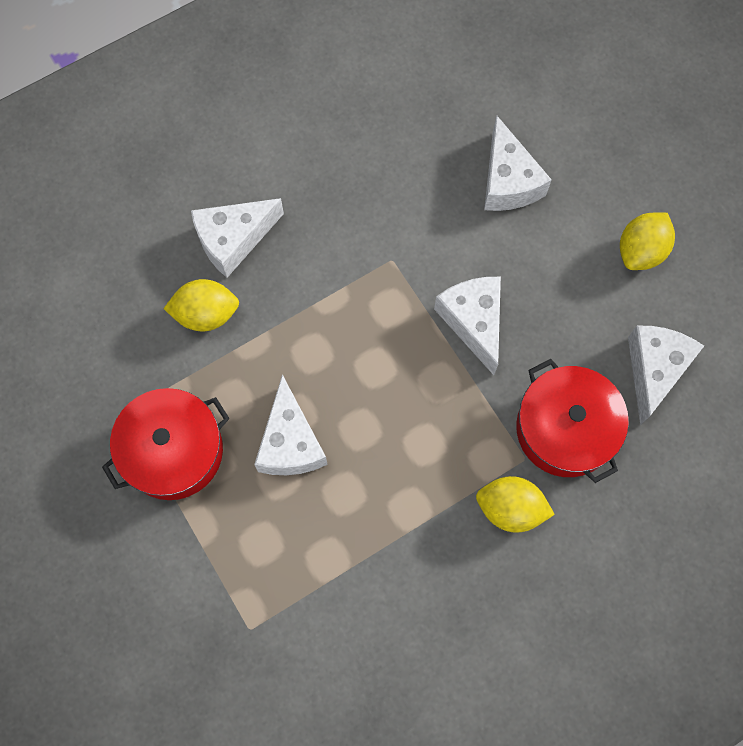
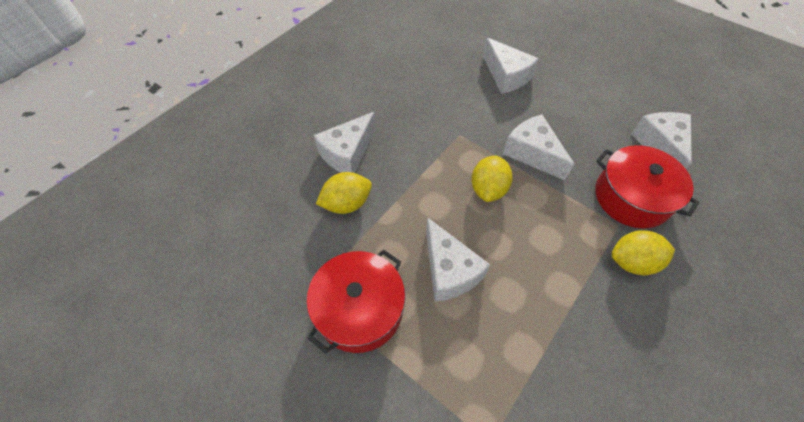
camera: 20 degrees left, 15 degrees down
yellow lemon [620,212,675,270] -> yellow lemon moved to [471,156,513,202]

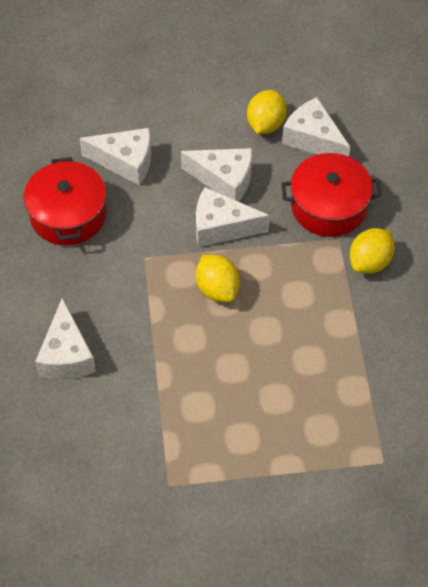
camera: 45 degrees left, 0 degrees up
red pot [307,249,405,354] -> red pot moved to [24,157,106,245]
yellow lemon [316,172,372,214] -> yellow lemon moved to [247,90,287,134]
white cheese [426,217,490,302] -> white cheese moved to [181,148,252,202]

